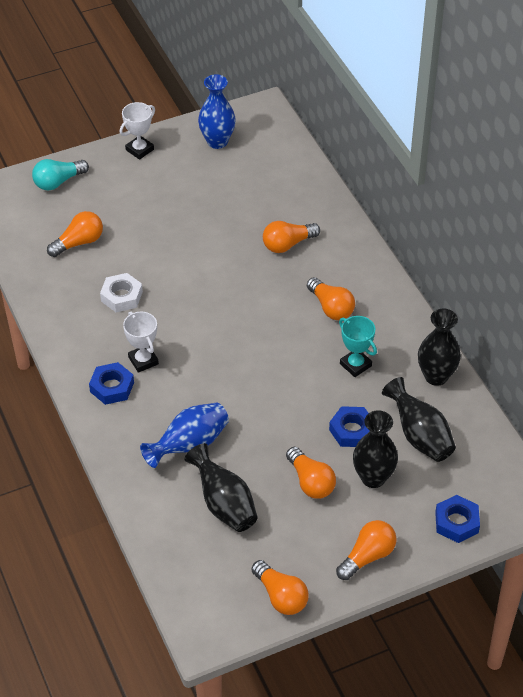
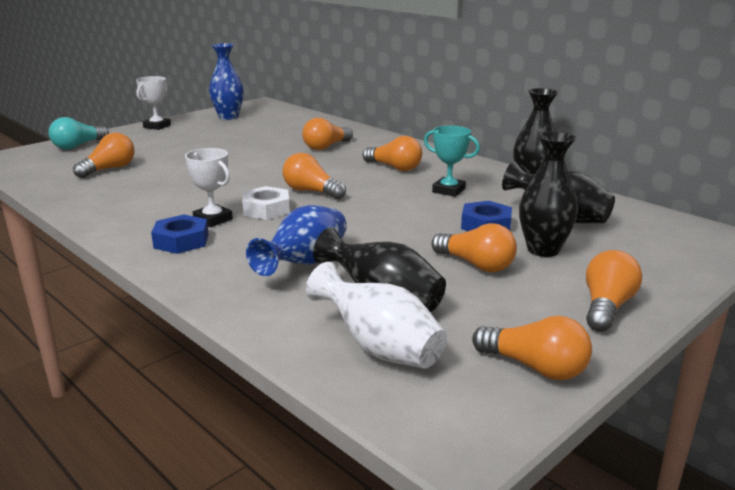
camera: 20 degrees left, 25 degrees down
white nut [100,273,143,312] -> white nut moved to [242,186,290,220]
blue nut [435,495,480,543] -> none
none -> orange light bulb [283,153,346,200]
none -> white vase [306,262,447,369]

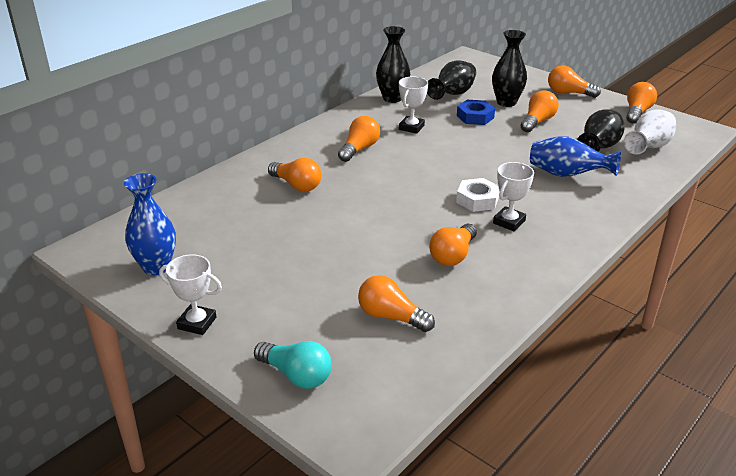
camera: 95 degrees left, 10 degrees up
blue nut [151,215,209,254] -> none
orange light bulb [283,153,346,200] -> orange light bulb moved to [429,224,477,266]
turquoise trophy [424,126,480,197] -> white trophy [399,77,428,134]

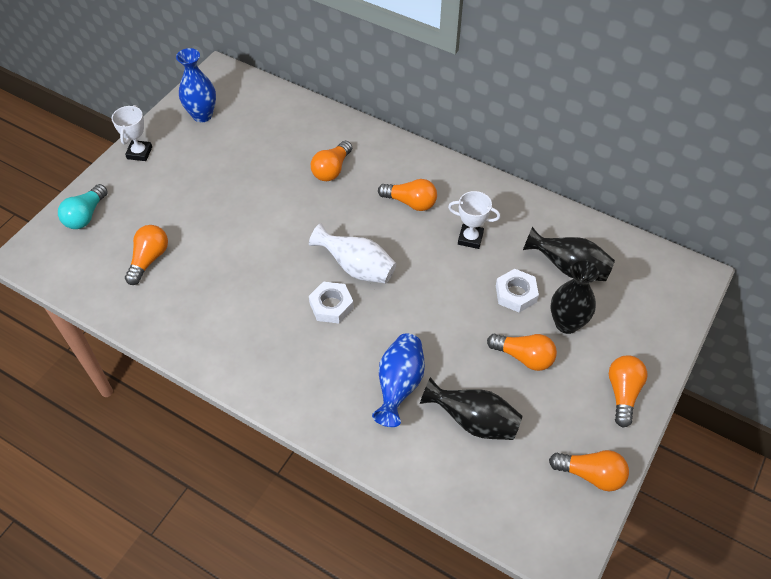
camera: 80 degrees right, 20 degrees up
black vase [376,26,410,103] -> none
orange light bulb [429,224,477,266] -> none
blue nut [457,100,495,125] -> white nut [496,269,539,313]
white trophy [493,162,534,231] -> none
white vase [624,109,676,155] -> white vase moved to [309,223,396,284]

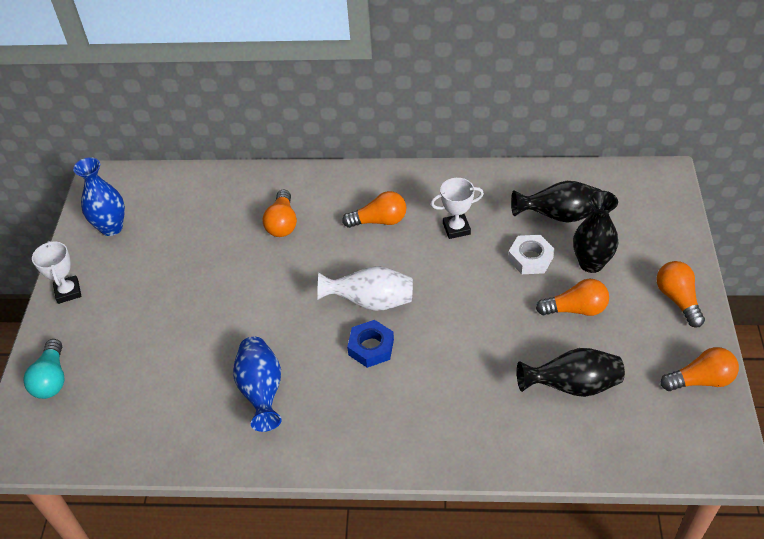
camera: 25 degrees left, 5 degrees down
orange light bulb [125,225,168,285] -> none
white nut [309,282,354,323] -> blue nut [347,320,394,368]
blue vase [372,333,425,427] -> blue vase moved to [233,337,282,432]

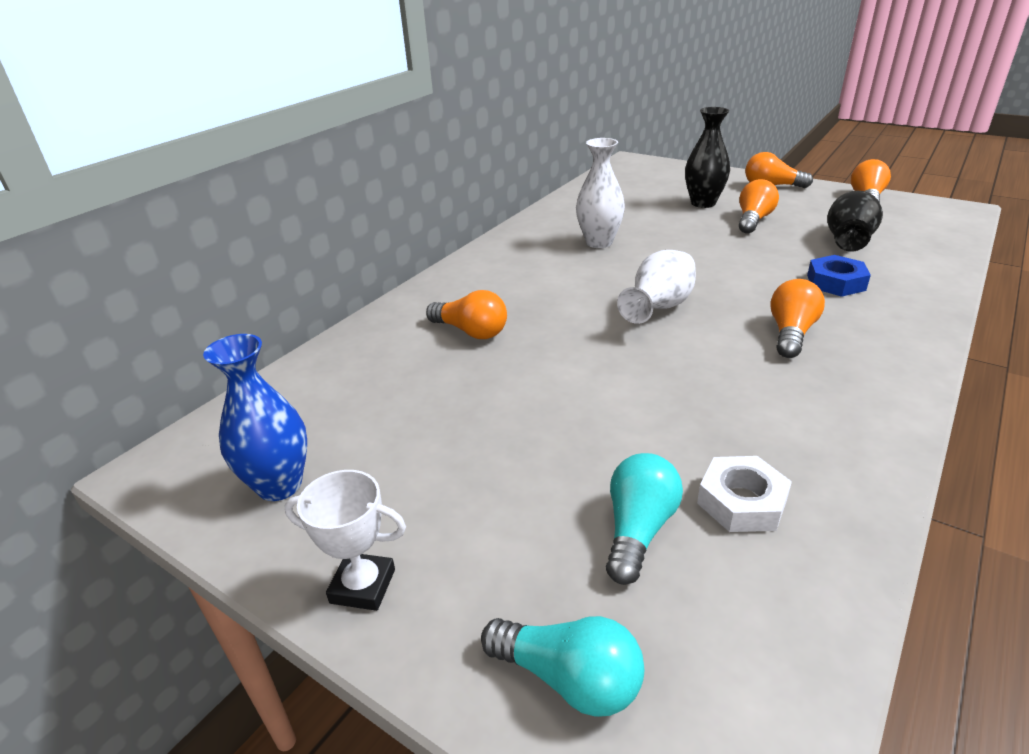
camera: 60 degrees left, 15 degrees down
blue vase [233,337,282,432] -> none
orange light bulb [342,191,406,228] -> orange light bulb moved to [770,279,825,358]
blue nut [347,320,394,368] -> blue nut moved to [807,255,871,297]
white trophy [431,178,484,239] -> white vase [576,138,625,248]
white nut [508,235,555,274] -> white nut moved to [697,456,792,532]
black vase [511,181,602,223] -> none
none -> turquoise light bulb [606,453,683,585]

